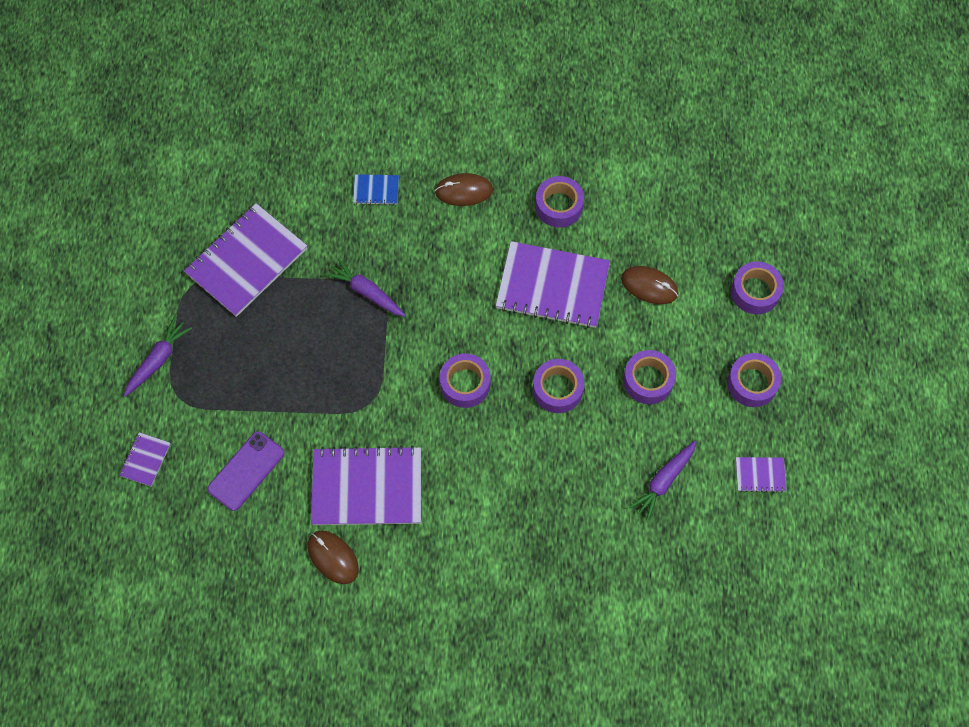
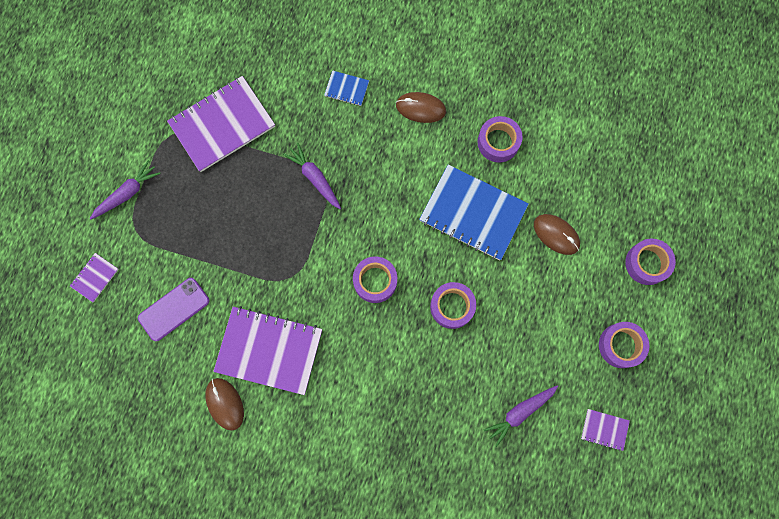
camera: 15 degrees right, 10 degrees up
purple notebook [496,241,610,328] -> blue notebook [419,165,529,260]
purple tape [623,350,676,404] -> none

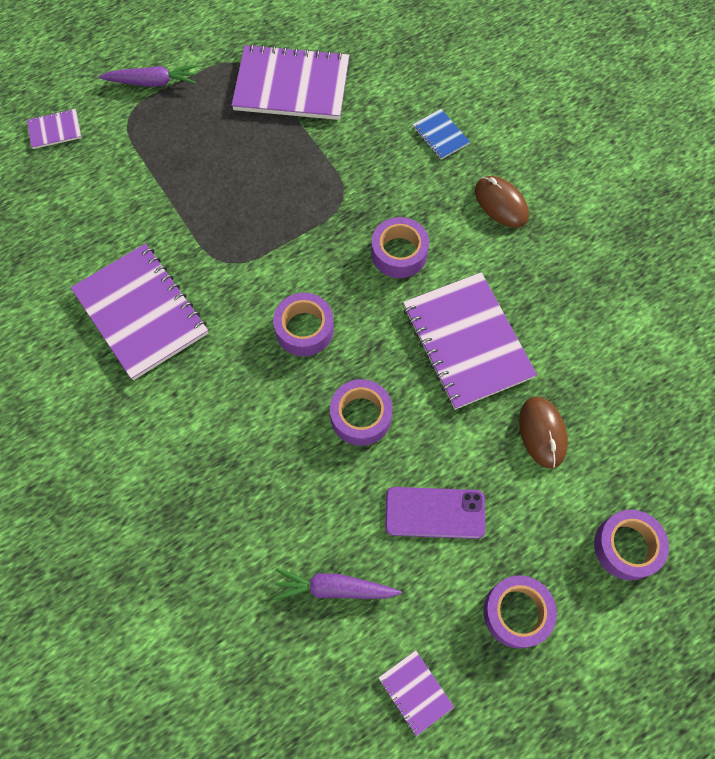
camera: 40 degrees right, 10 degrees down
purple phone [138,278,209,341] -> purple phone moved to [385,487,485,539]
brown mouse [205,378,244,431] -> none
purple carrot [283,143,341,209] -> none
blue notebook [419,165,529,260] -> purple notebook [403,272,537,410]
purple tape [478,116,523,163] -> purple tape moved to [371,217,429,278]

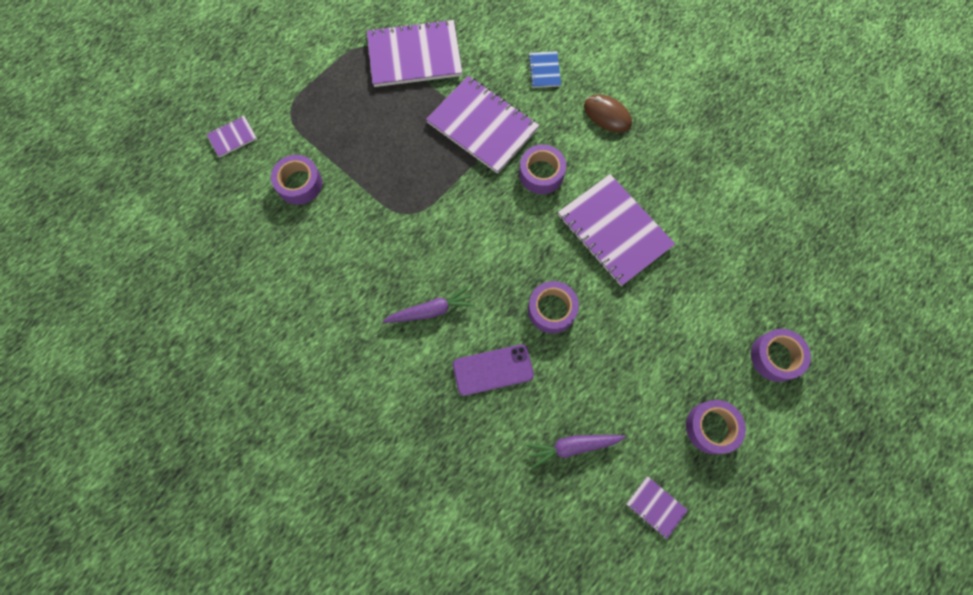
camera: 15 degrees left, 5 degrees up
purple notebook [70,244,208,380] -> purple notebook moved to [426,76,539,174]
purple carrot [98,65,197,87] -> purple carrot moved to [383,286,475,323]
purple tape [273,293,334,356] -> purple tape moved to [271,155,322,205]
purple phone [385,487,485,539] -> purple phone moved to [453,344,534,396]
blue notebook [413,109,470,160] -> blue notebook turned 45 degrees clockwise [528,51,561,88]
brown mouse [519,397,568,468] -> none

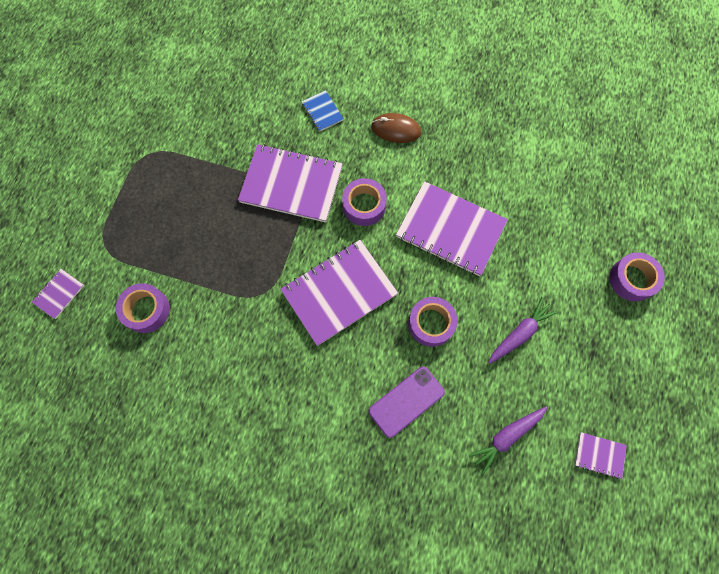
camera: 25 degrees left, 0 degrees up
purple notebook [367,19,462,87] -> purple notebook moved to [280,240,398,346]
purple carrot [383,286,475,323] -> purple carrot moved to [488,297,558,364]
purple tape [686,400,746,454] -> none

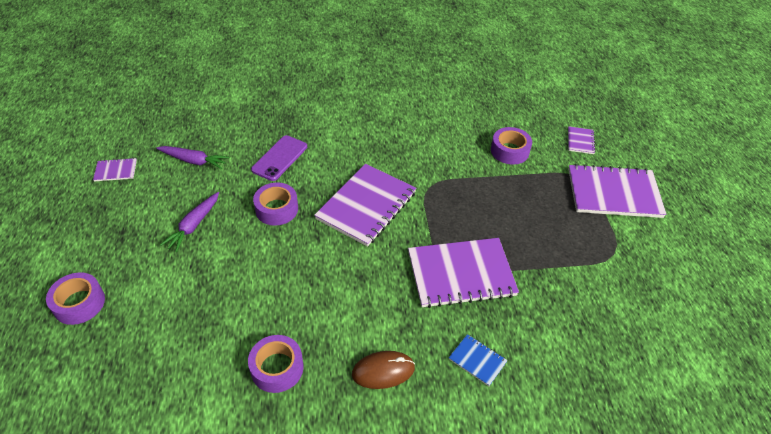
camera: 155 degrees right, 25 degrees down
purple tape [342,178,387,226] -> purple tape moved to [248,335,303,393]
purple notebook [396,181,508,276] -> purple notebook moved to [568,164,666,218]
purple carrot [469,407,547,474] -> purple carrot turned 75 degrees clockwise [156,146,229,169]

